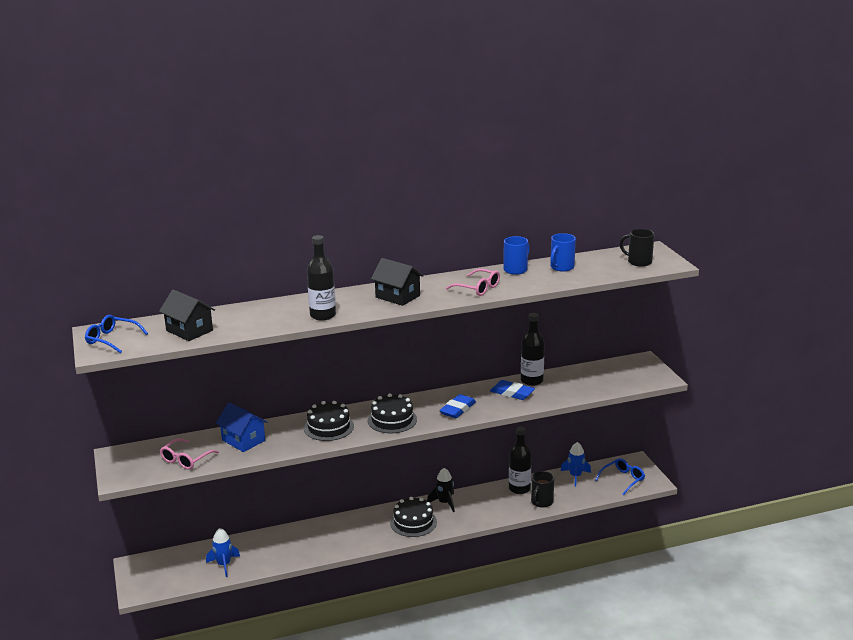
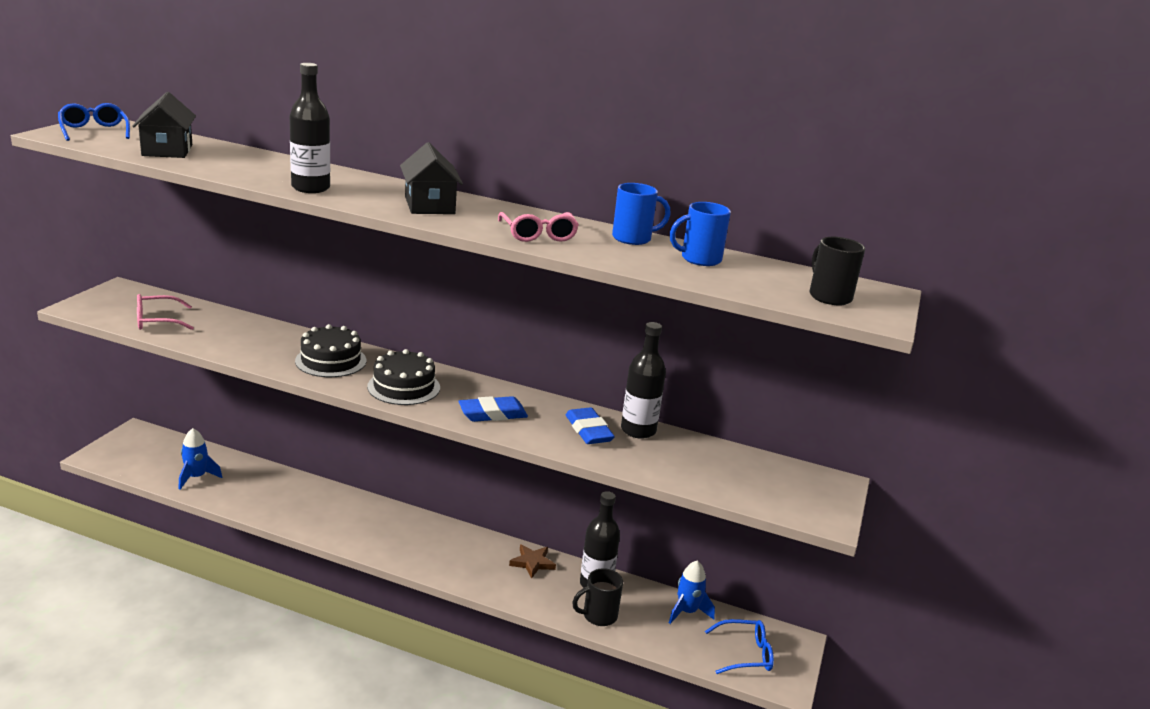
camera: 35 degrees right, 0 degrees up
blue house [216,403,268,452] -> none
black cake [390,497,437,537] -> none
black rocket [427,468,455,512] -> none
none -> brown star [509,544,556,579]

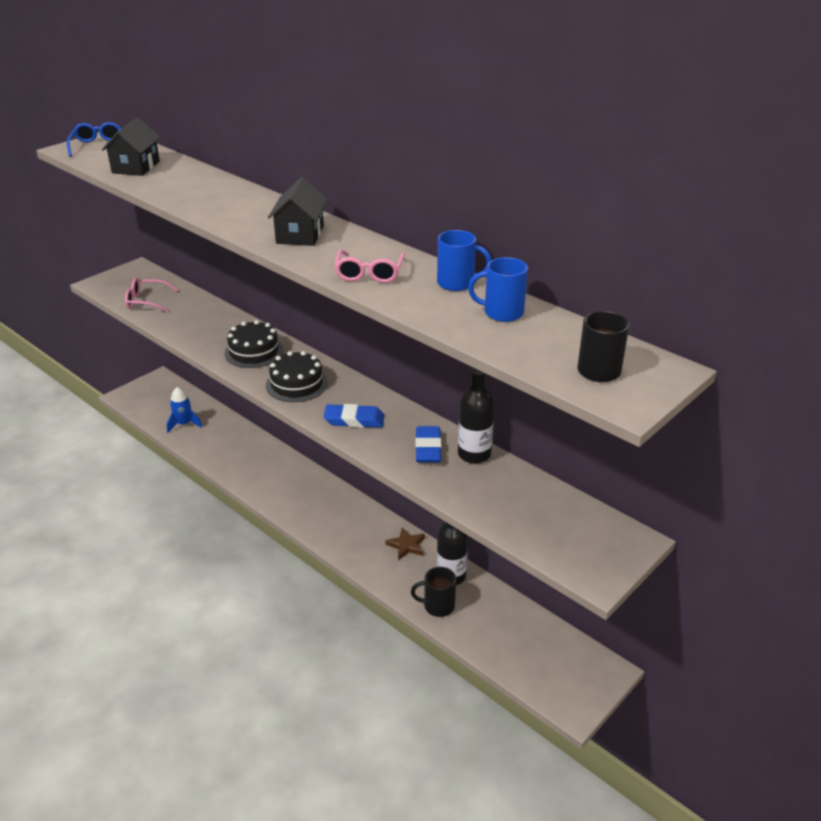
camera: 25 degrees right, 10 degrees up
black bottle [290,63,330,193] -> none
blue rocket [669,561,715,624] -> none
blue glasses [705,619,774,674] -> none

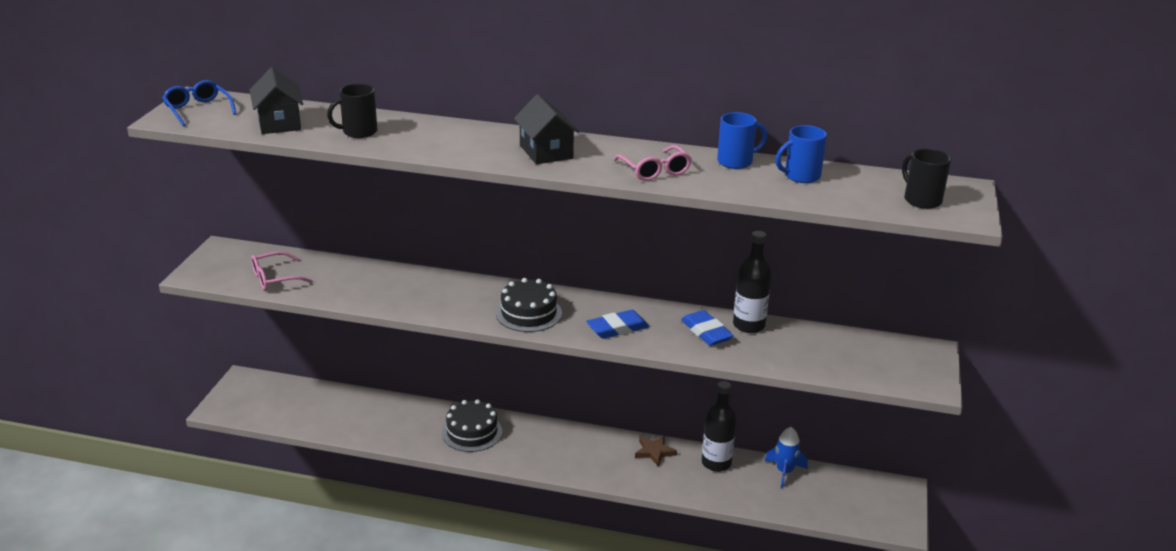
camera: 30 degrees left, 5 degrees down
blue rocket [167,387,202,433] -> blue rocket moved to [765,427,808,488]
black cake [224,320,284,368] -> black cake moved to [442,399,502,452]
black mug [411,567,456,617] -> black mug moved to [327,84,377,138]

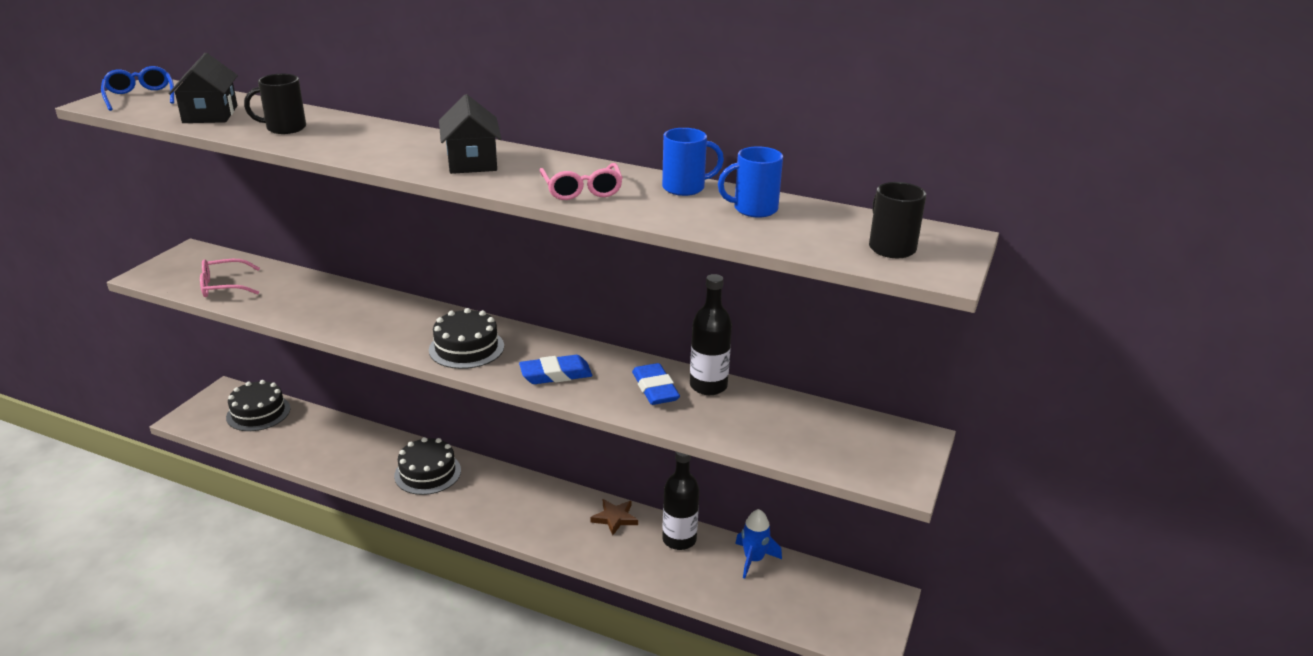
camera: 10 degrees right, 0 degrees up
none -> black cake [226,380,290,431]

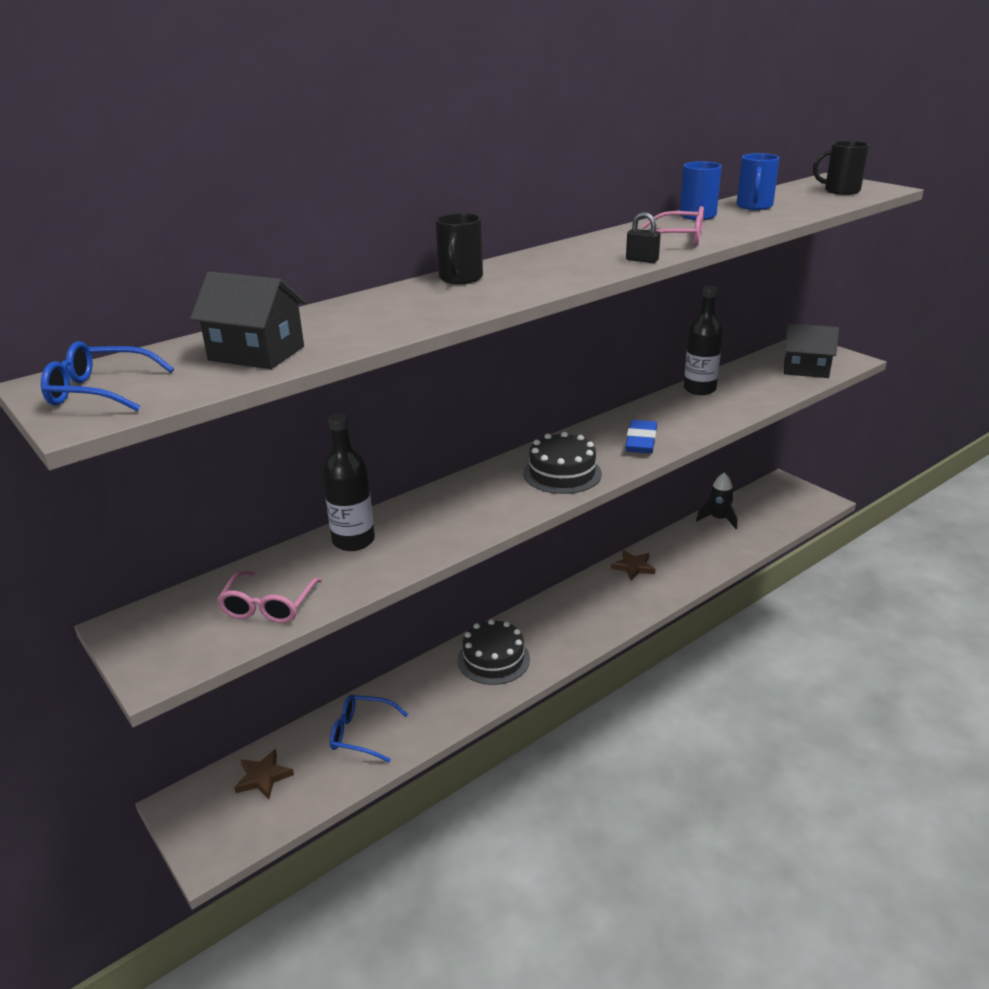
camera: 60 degrees left, 0 degrees up
black cake [226,380,290,431] -> brown star [234,749,294,799]
black mug [244,74,306,134] -> black mug moved to [435,213,483,284]
black house [439,94,501,174] -> black house moved to [784,324,839,378]
blue eraser [632,363,680,405] -> none
black bottle [662,452,699,550] -> black bottle moved to [322,413,375,551]
blue rocket [735,509,782,579] -> black rocket [696,472,737,529]
none -> blue glasses [330,695,408,762]
none -> black padlock [626,212,661,263]

